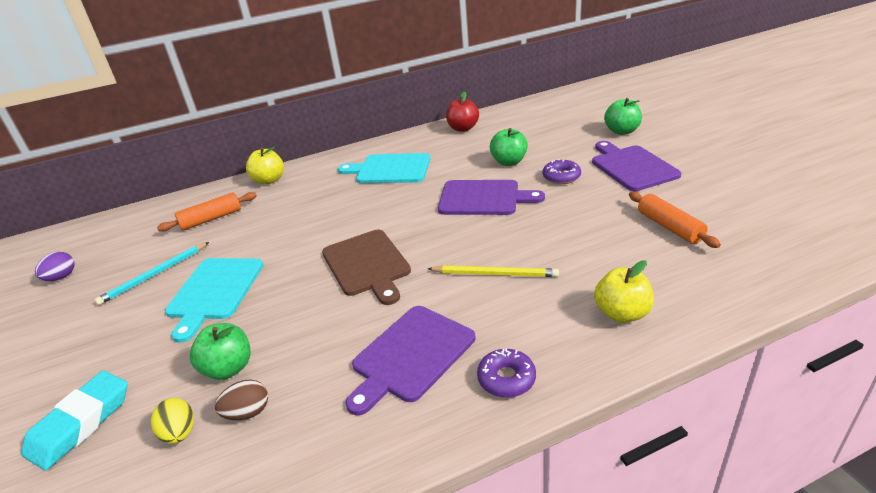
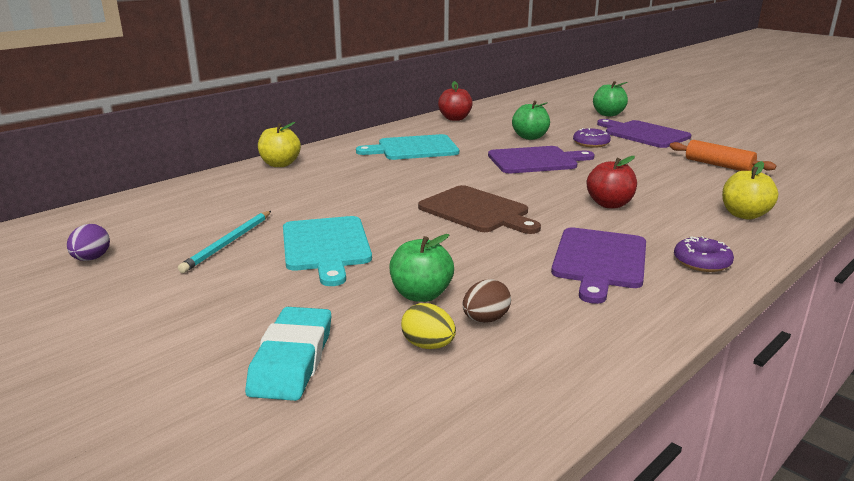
camera: 25 degrees left, 10 degrees down
orange rolling pin [157,192,257,231] -> none
yellow pencil [428,265,559,277] -> red apple [586,156,637,208]

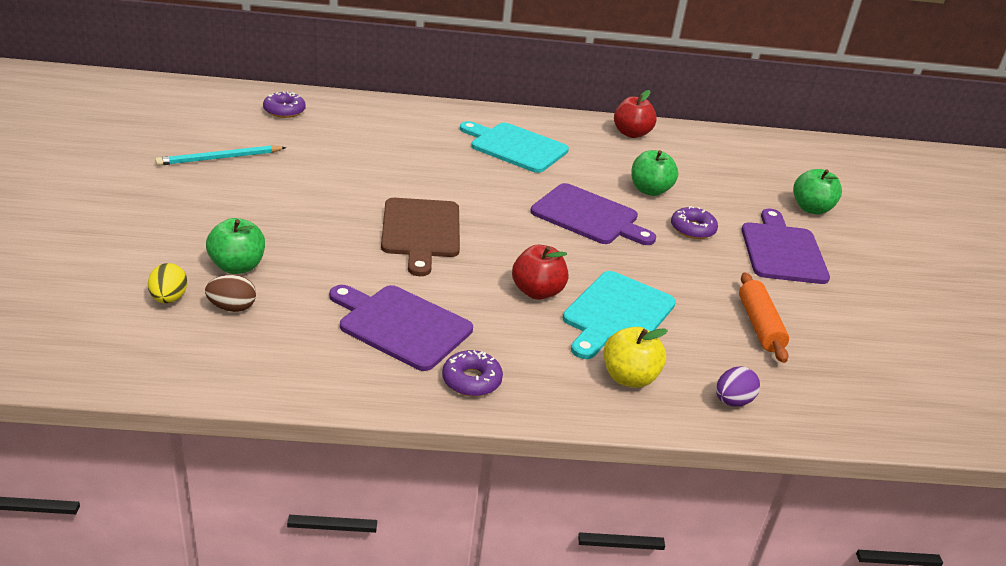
camera: 40 degrees right, 10 degrees up
purple egg [67,224,110,261] -> purple egg moved to [716,366,760,407]
turquoise eraser [245,307,331,401] -> none
yellow apple [258,122,301,167] -> none
turquoise cutting board [283,216,372,286] -> turquoise cutting board moved to [563,271,676,359]
purple cutting board [551,227,646,304] -> purple cutting board turned 60 degrees clockwise [329,285,473,371]
none -> purple donut [263,91,306,118]

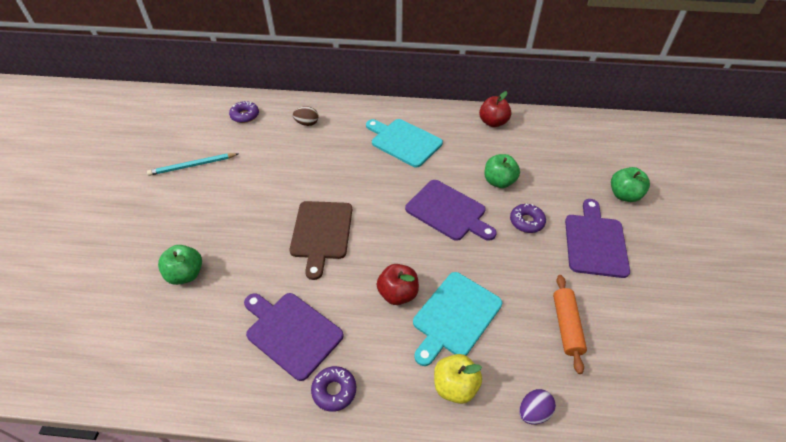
camera: 10 degrees right, 15 degrees up
yellow egg [148,263,187,303] -> none
brown egg [205,275,256,312] -> brown egg moved to [293,106,318,126]

